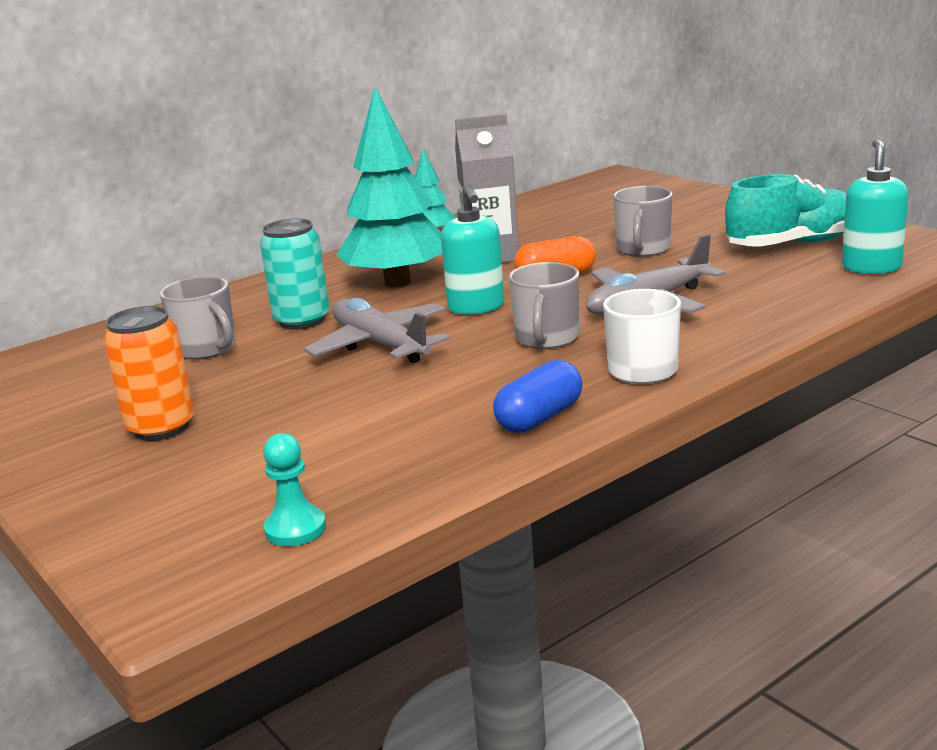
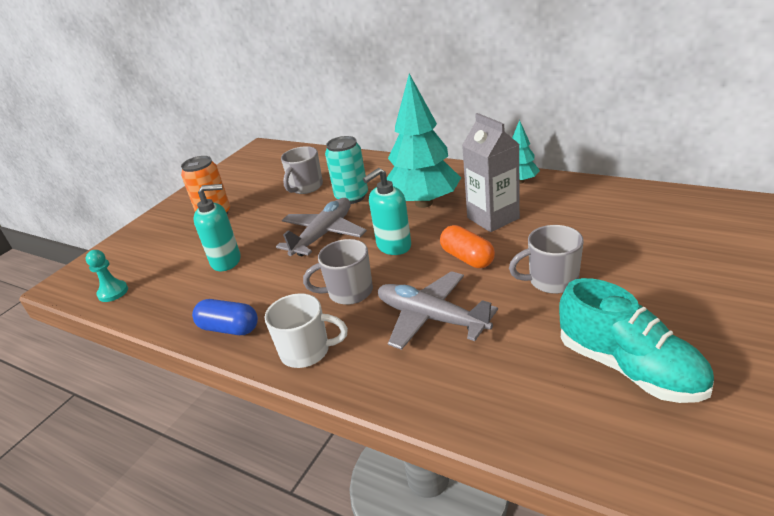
camera: 70 degrees right, 10 degrees up
turquoise soap dispenser [842,139,908,274] -> turquoise soap dispenser moved to [193,184,241,271]

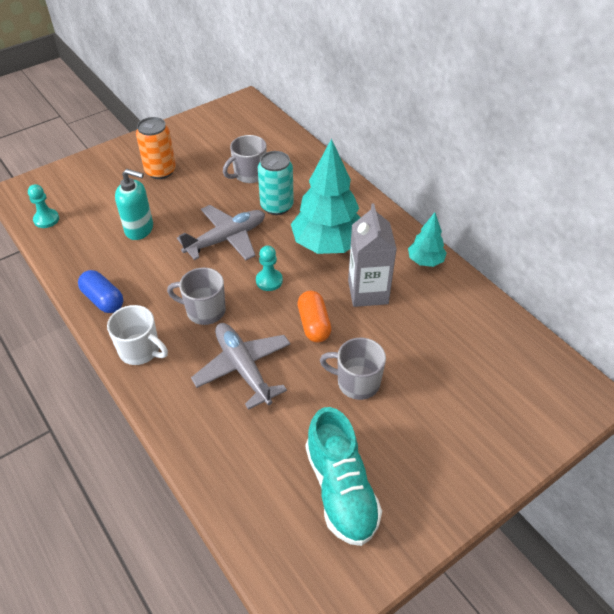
camera: 20 degrees right, 15 degrees up
turquoise soap dispenser [363,168,411,255] -> turquoise pawn [256,245,283,291]

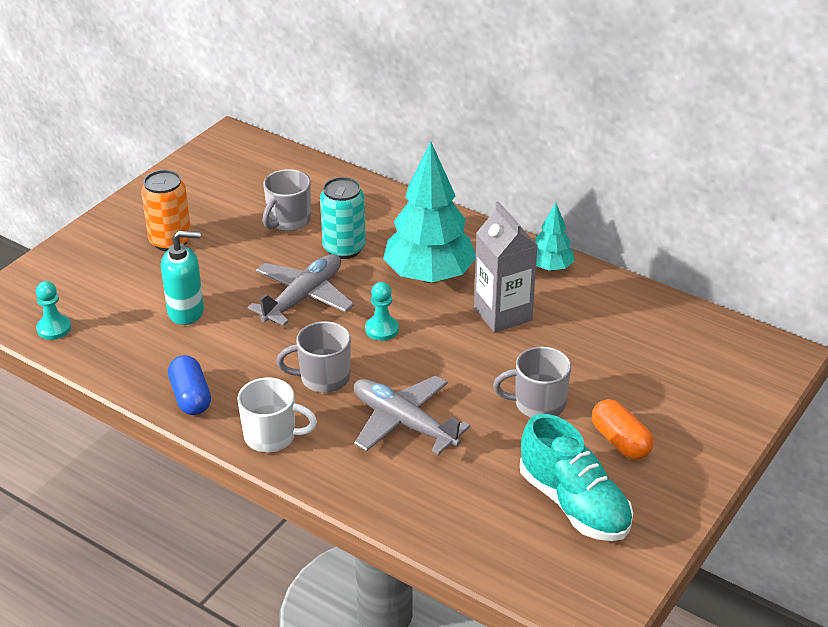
camera: 20 degrees left, 10 degrees down
blue capsule [78,270,123,313] -> blue capsule turned 45 degrees clockwise [168,355,211,415]
orange capsule [297,291,331,343] -> orange capsule moved to [592,399,653,460]

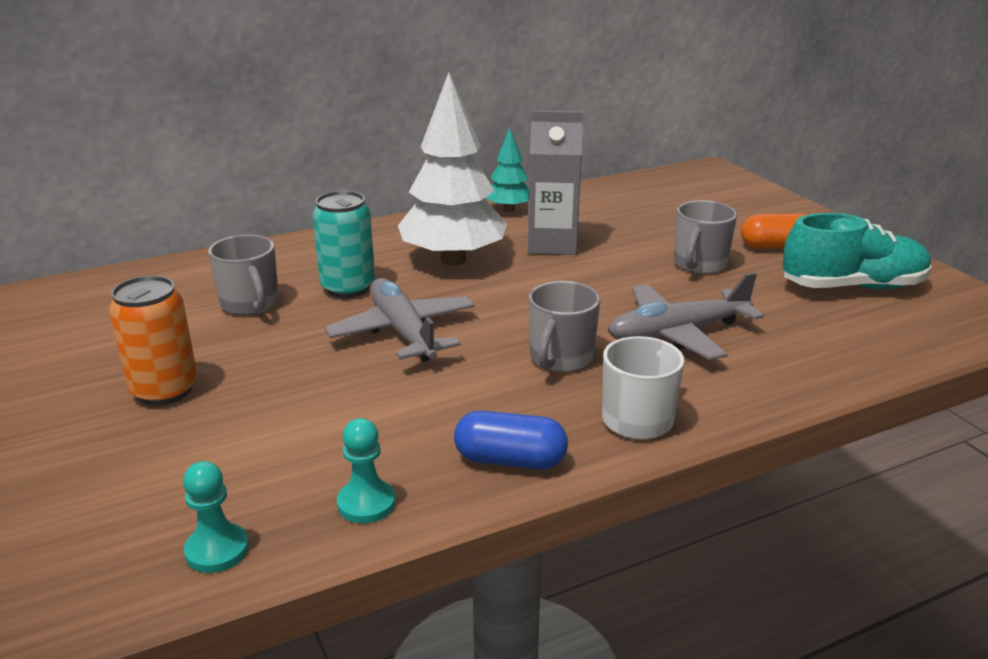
camera: 60 degrees left, 10 degrees down
turquoise soap dispenser [161,231,204,325] -> none
turquoise pawn [365,282,399,341] -> turquoise pawn moved to [337,418,396,523]
turquoise tree [383,141,476,283] -> white tree [398,72,507,265]

